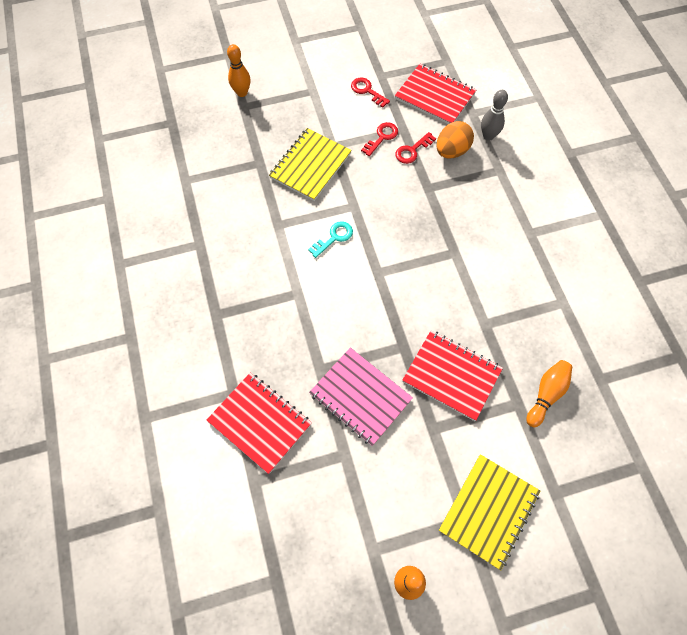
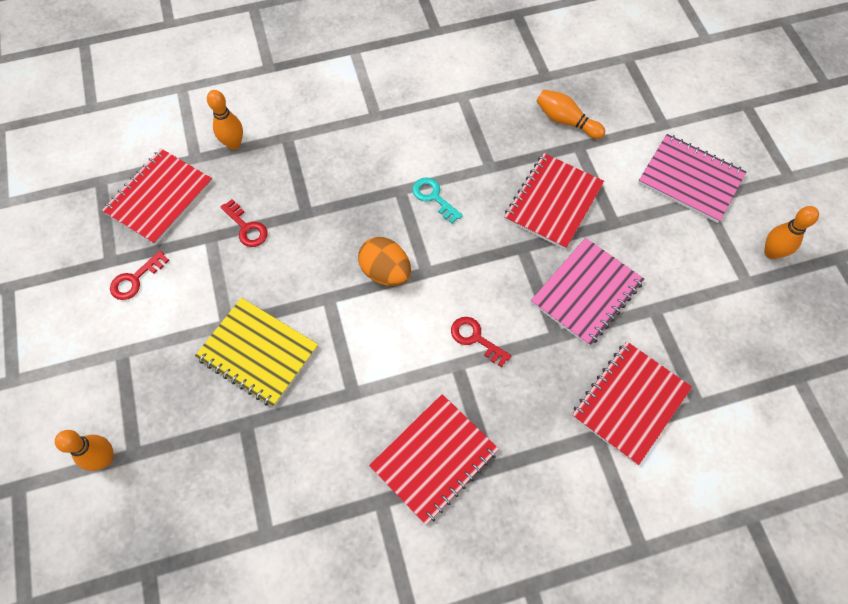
camera: 90 degrees left, 0 degrees up
turquoise key [308,221,353,258] -> turquoise key moved to [412,177,463,224]
red key [361,122,398,156] -> red key moved to [451,317,511,367]
orange egg [436,121,474,158] -> orange egg moved to [358,237,411,286]
yellow notebook [439,454,540,570] -> pink notebook [638,134,746,223]
grey bowling pin [481,90,508,141] -> orange bowling pin [207,90,243,150]
none -> red notebook [369,394,499,525]

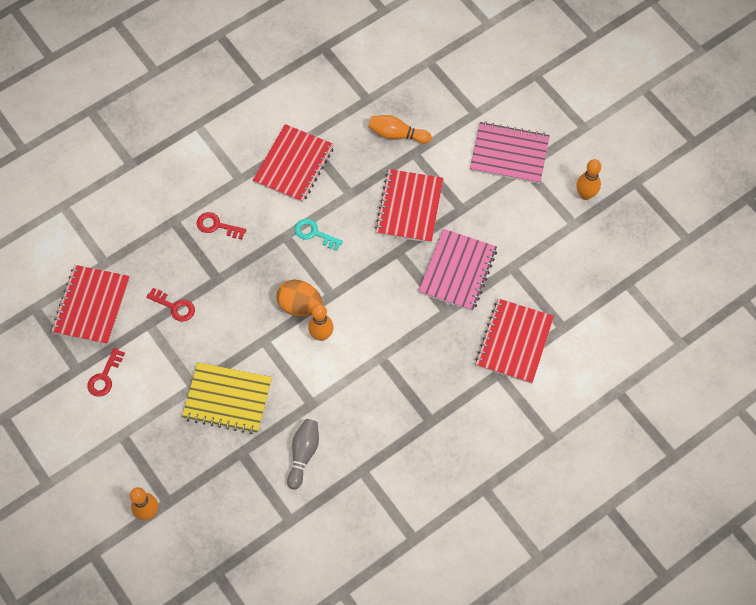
camera: 20 degrees left, 0 degrees up
orange bowling pin [207,90,243,150] -> orange bowling pin moved to [308,304,334,341]
red notebook [369,394,499,525] -> red notebook moved to [253,124,334,203]
red key [451,317,511,367] -> red key moved to [197,212,246,239]
none -> grey bowling pin [287,419,319,490]

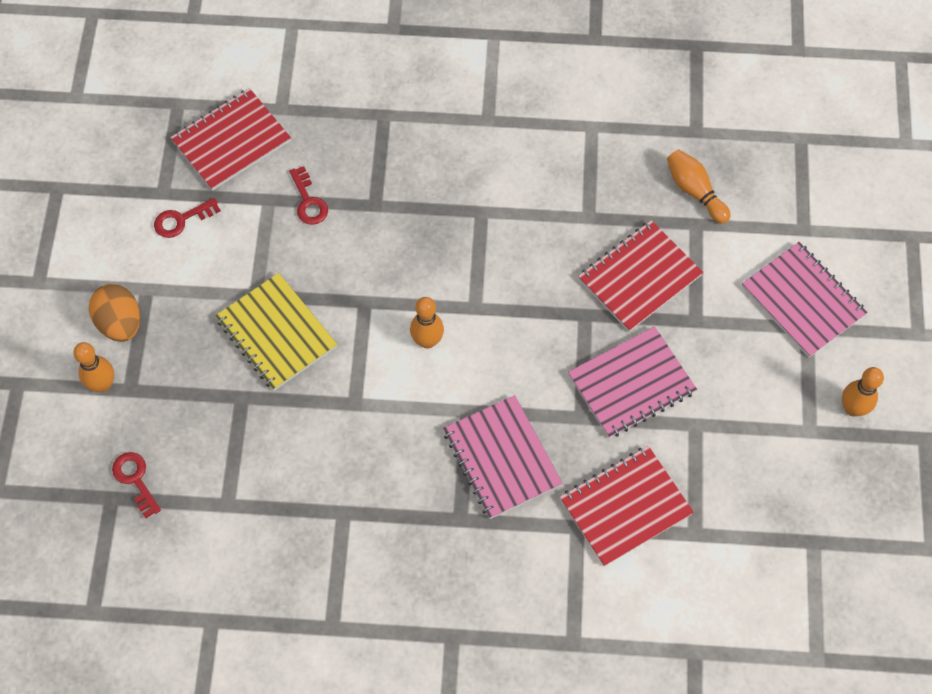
camera: 40 degrees right, 0 degrees up
red key [197,212,246,239] -> red key moved to [112,452,161,518]
red notebook [253,124,334,203] -> none
orange egg [276,280,323,316] -> orange egg moved to [89,284,140,342]
grey bowling pin [287,419,319,490] -> none
turquoise key [294,219,343,251] -> none
none -> pink notebook [443,395,563,519]

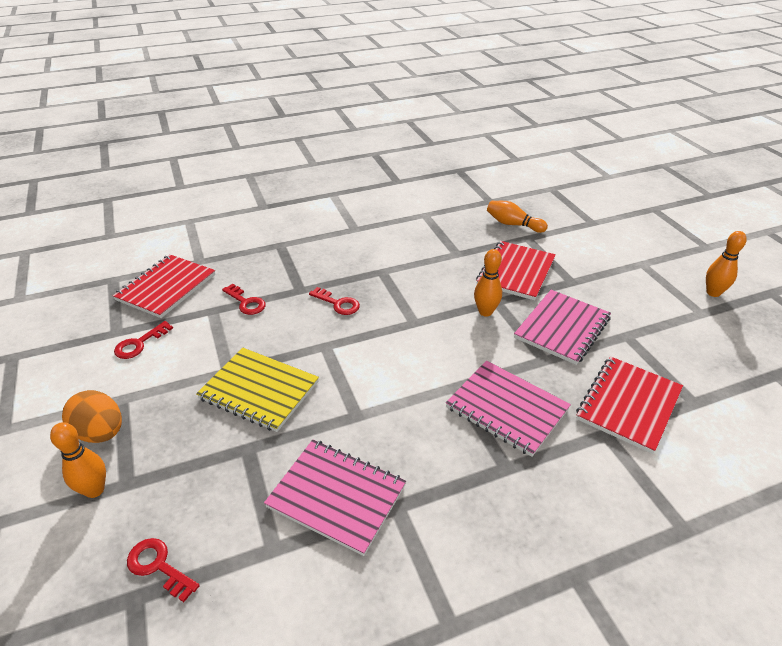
camera: 25 degrees left, 25 degrees down
orange bowling pin [410,297,444,349] -> orange bowling pin moved to [474,249,502,317]
pink notebook [742,242,867,358] -> pink notebook moved to [264,440,406,556]
none -> red key [309,287,360,315]

